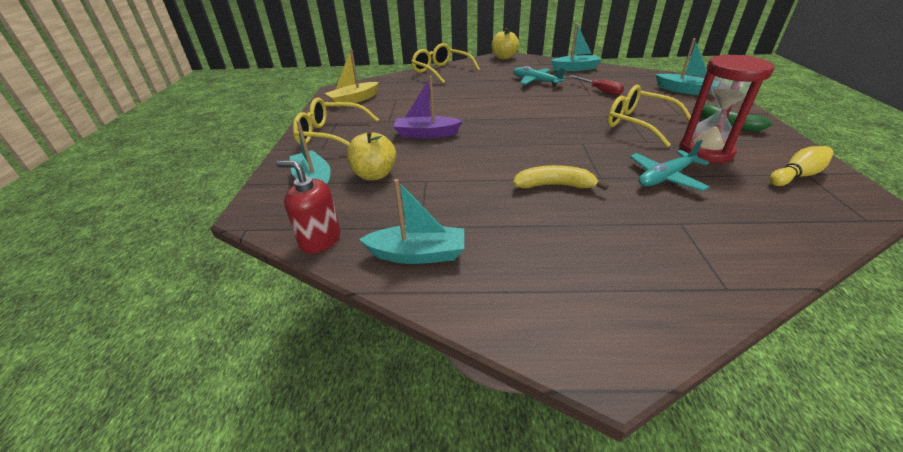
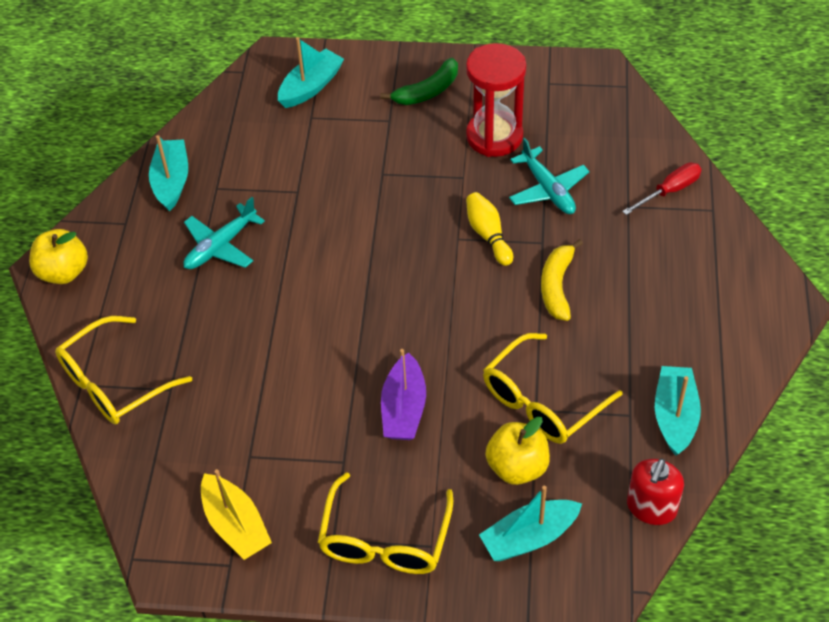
camera: 85 degrees left, 15 degrees up
red screwdriver [569,75,624,95] -> red screwdriver moved to [622,162,702,215]
yellow glasses [607,85,691,147] -> yellow glasses moved to [483,333,623,444]
yellow bowling pin [769,146,834,186] -> yellow bowling pin moved to [466,192,513,266]

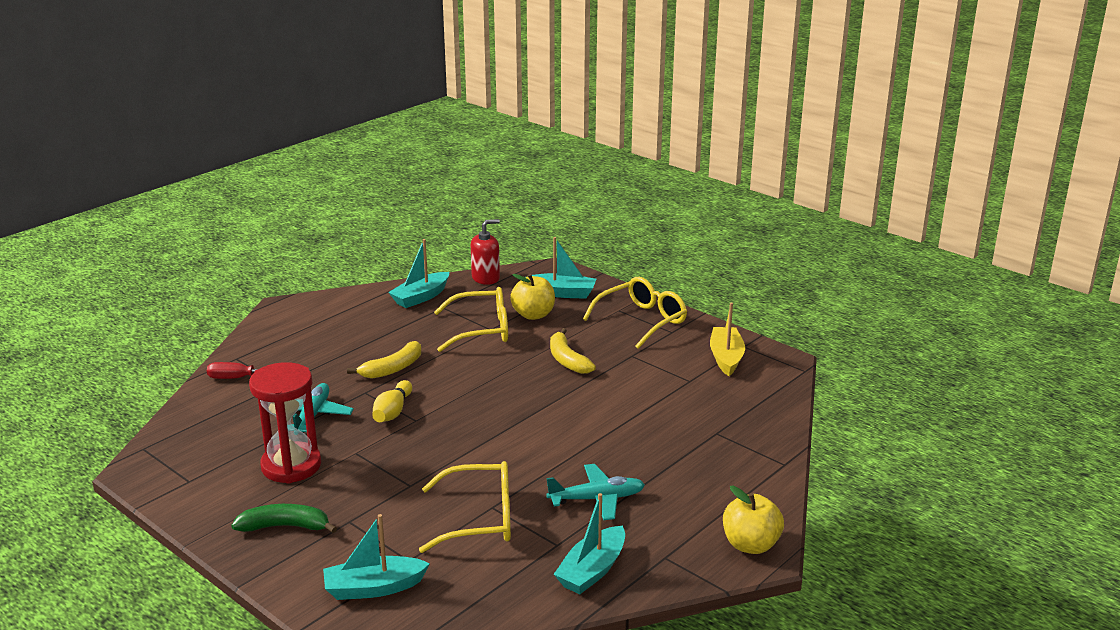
camera: 145 degrees left, 25 degrees down
yellow glasses [55,316,192,424] -> yellow glasses moved to [419,461,511,553]
purple boat [381,349,426,440] -> yellow banana [550,328,596,374]

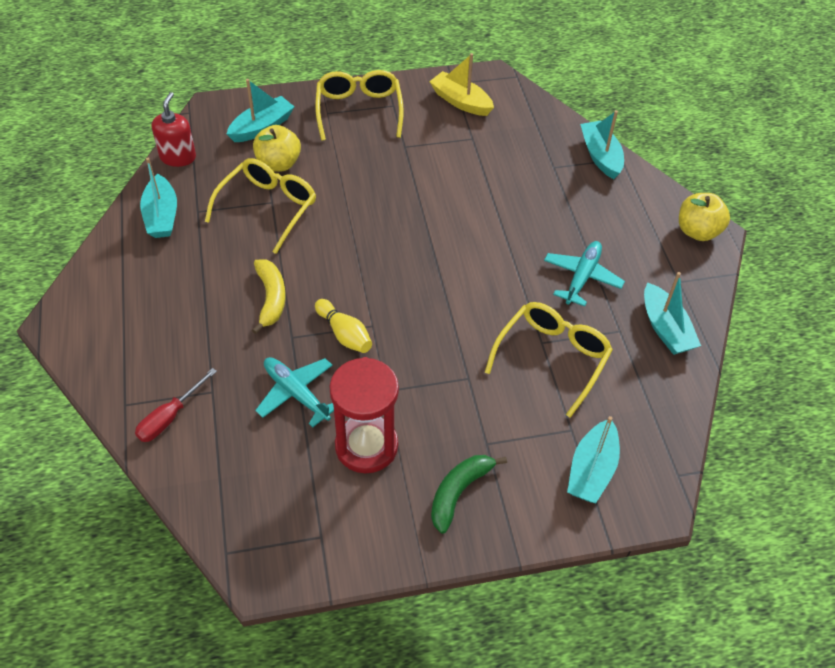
camera: 55 degrees left, 25 degrees up
yellow banana [550,328,596,374] -> none
none -> turquoise boat [580,110,624,179]

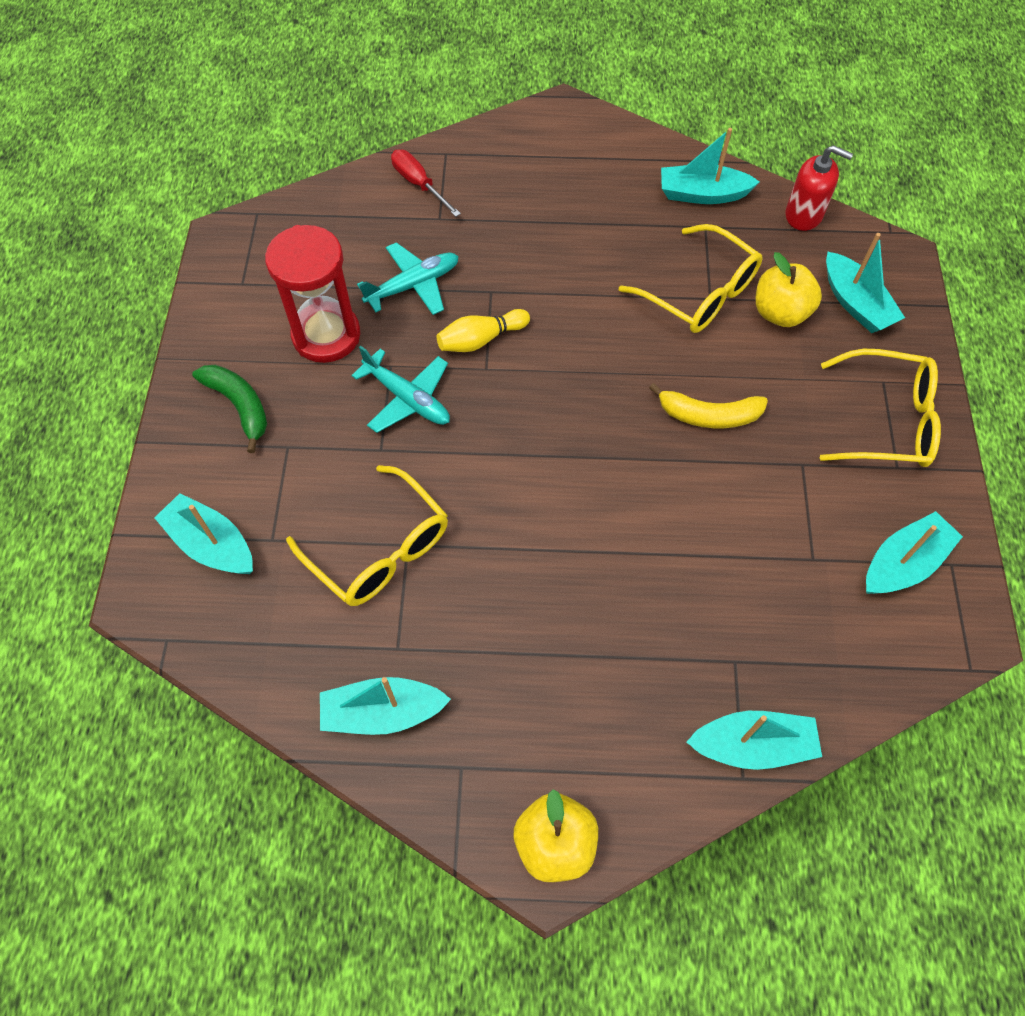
camera: 105 degrees right, 10 degrees up
yellow banana [252,259,286,334] -> yellow banana moved to [649,383,768,428]
yellow boat [429,53,494,116] -> turquoise boat [866,511,963,594]
turquoise plane [544,241,625,307] -> turquoise plane moved to [351,346,450,433]

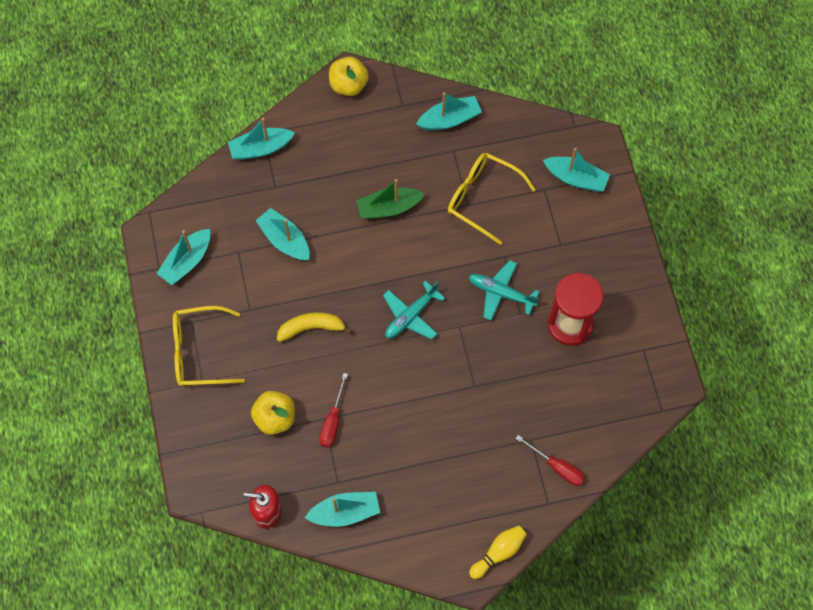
camera: 165 degrees right, 5 degrees up
green banana [192,365,267,453] -> none
turquoise plane [357,242,459,315] -> turquoise plane moved to [383,281,445,340]
yellow bowling pin [437,309,530,352] -> yellow bowling pin moved to [469,526,527,579]
yellow glasses [619,224,762,333] -> red screwdriver [319,373,348,448]
turquoise boat [826,233,905,333] -> turquoise boat moved to [255,208,310,261]
none -> green boat [356,179,425,219]

